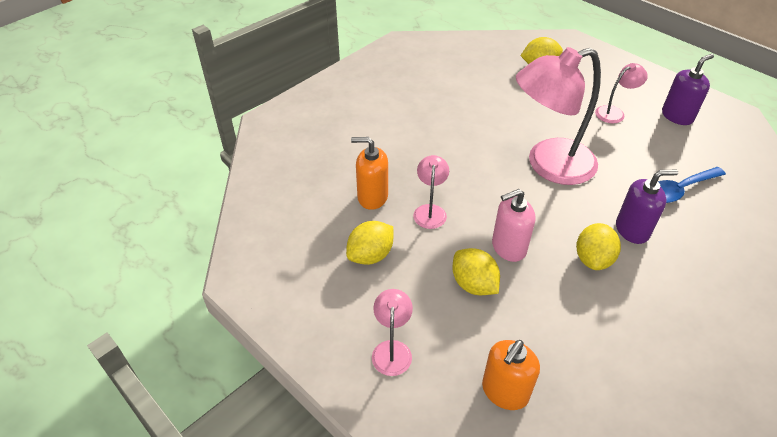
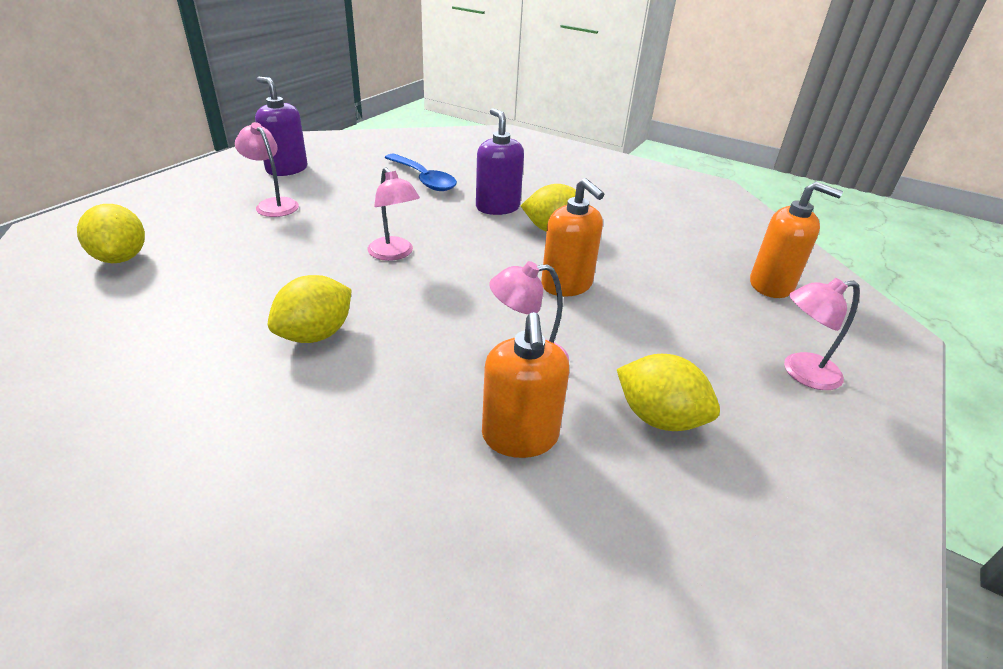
camera: 105 degrees left, 10 degrees down
yellow lemon [452,248,500,295] -> yellow lemon moved to [268,275,352,343]
pink soap dispenser [492,189,536,262] -> orange soap dispenser [541,178,604,297]
pink lamp [516,47,601,185] -> pink lamp [368,167,420,261], size x0.45

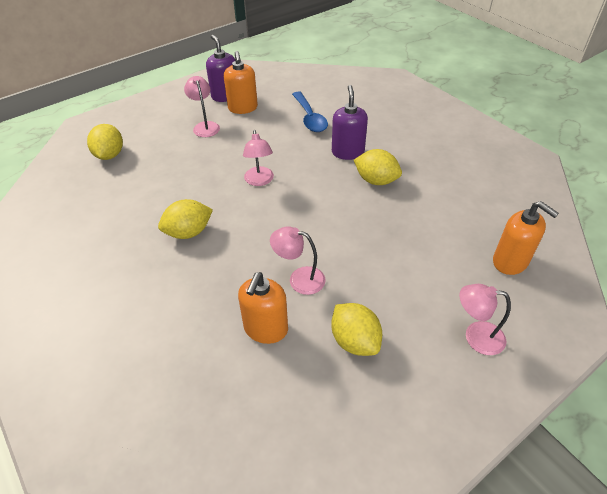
camera: 25 degrees right, 10 degrees up
orange soap dispenser [541,178,604,297] -> orange soap dispenser moved to [224,51,258,114]

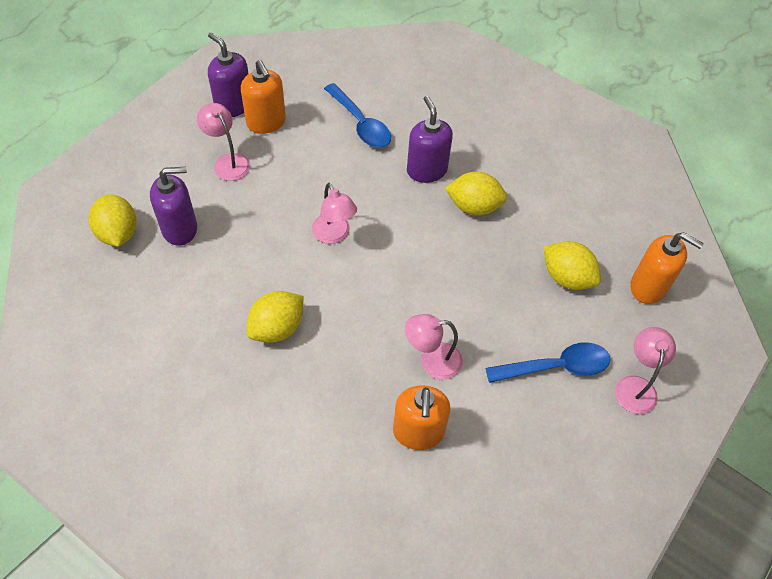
camera: 20 degrees left, 10 degrees up
yellow lemon [331,303,382,356] -> yellow lemon moved to [544,241,601,290]
pink lamp [459,284,511,355] -> pink lamp turned 105 degrees clockwise [615,327,676,414]
none -> purple soap dispenser [150,167,197,246]
none -> blue spoon [486,342,610,383]

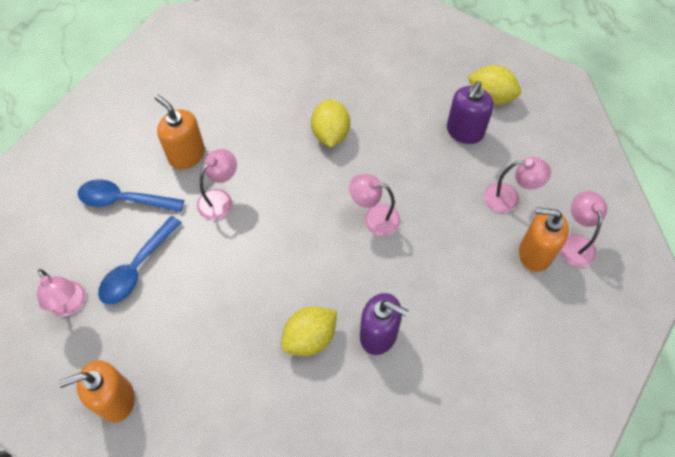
camera: 135 degrees right, 5 degrees up
purple soap dispenser [208,32,249,117] -> pink lamp [560,191,607,267]
blue spoon [324,83,391,148] -> blue spoon moved to [78,179,184,212]
yellow lemon [544,241,601,290] -> none

